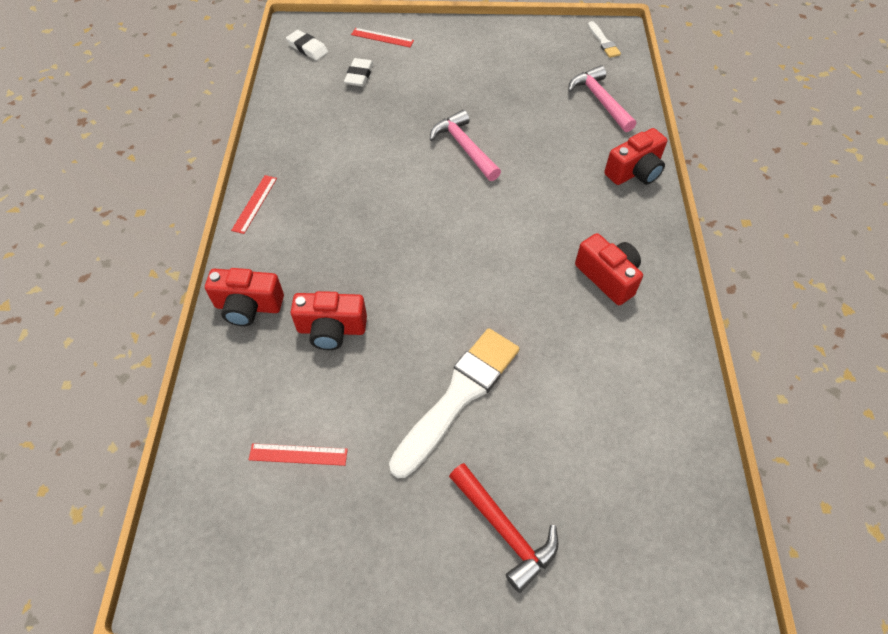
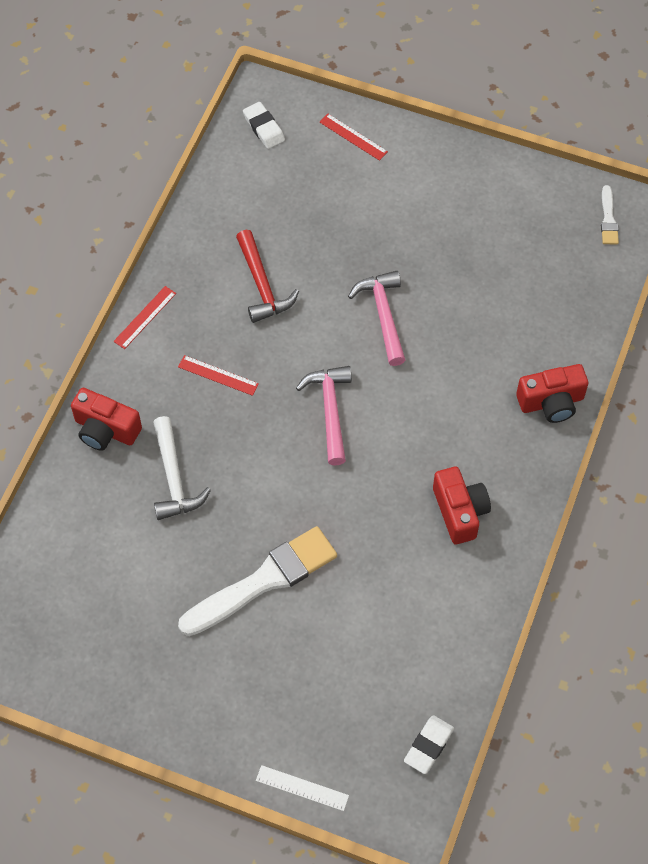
camera: 20 degrees right, 5 degrees up
red ruler [249,443,348,466] -> red ruler moved to [178,355,259,396]
red camera [291,291,367,350] -> white hammer [153,416,211,520]
white eraser [344,58,373,87] -> white eraser moved to [404,715,454,774]
red hammer [449,463,558,593] -> red hammer moved to [236,230,299,323]
pink hammer [568,65,636,132] -> pink hammer moved to [296,366,352,466]
none -> white ruler [256,765,349,811]

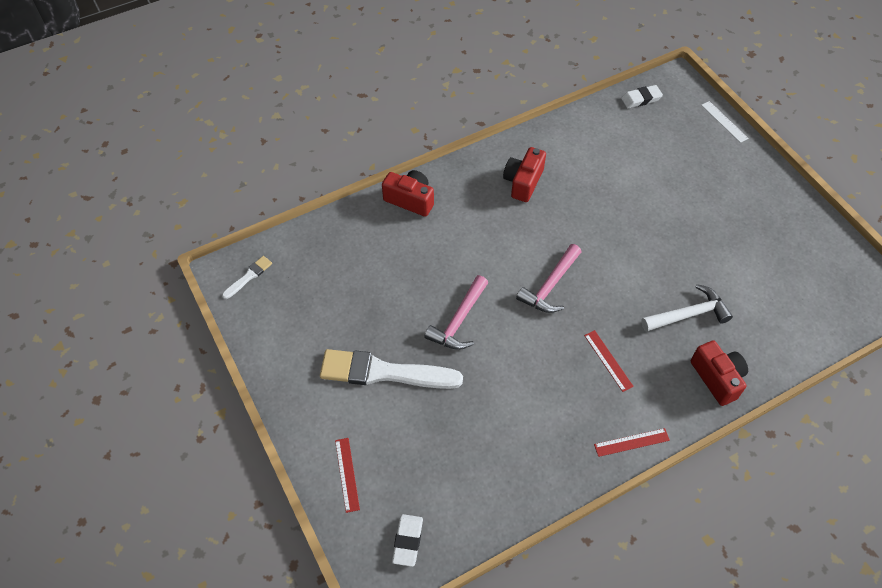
camera: 140 degrees left, 5 degrees down
white hammer [153,416,211,520] -> white hammer turned 45 degrees clockwise [641,284,733,332]
white brush [178,526,337,636] -> white brush moved to [320,349,463,389]
red hammer [236,230,299,323] -> none

